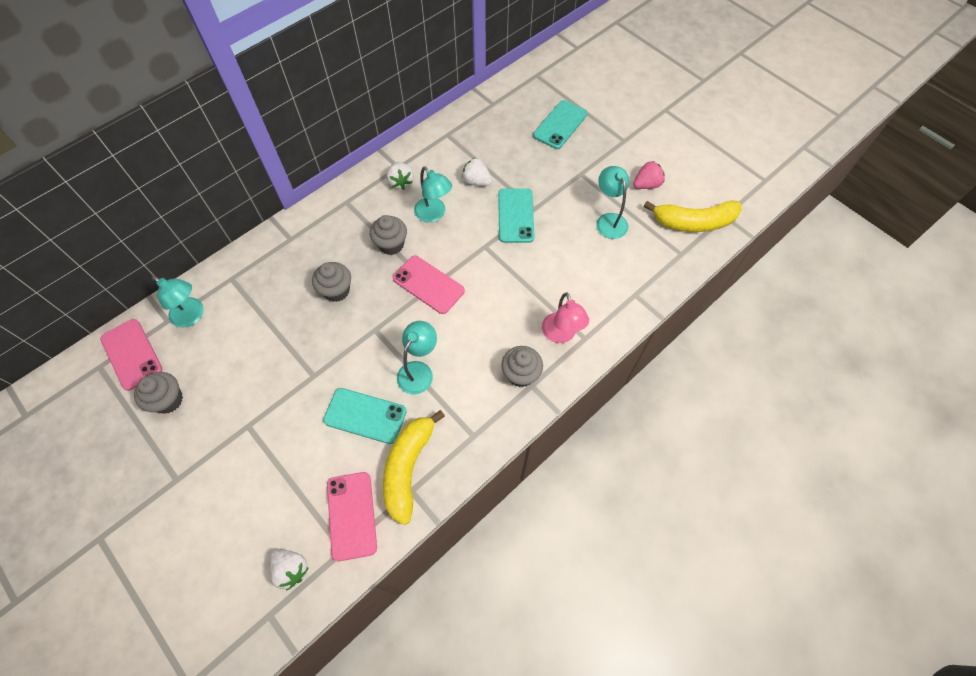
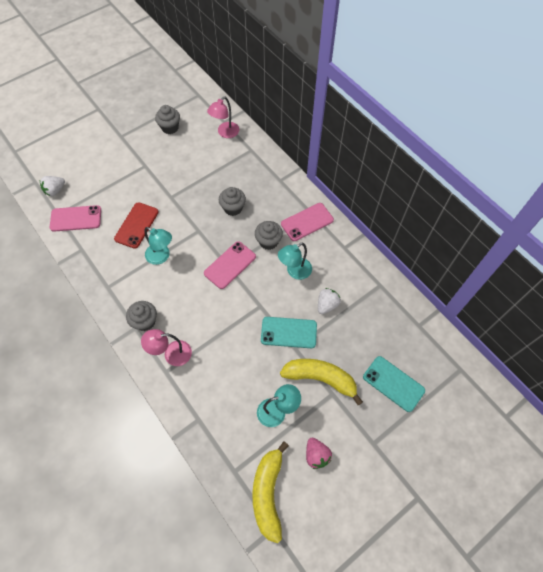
camera: 95 degrees right, 0 degrees up
pink phone [100,319,162,391] -> pink phone moved to [281,203,334,241]
turquoise lamp [152,276,204,328] -> pink lamp [207,97,239,138]
turquoise phone [323,388,407,444] -> red phone [114,202,159,249]
yellow banana [383,410,445,525] -> yellow banana moved to [280,359,363,405]
white strawberry [387,162,414,190] -> none

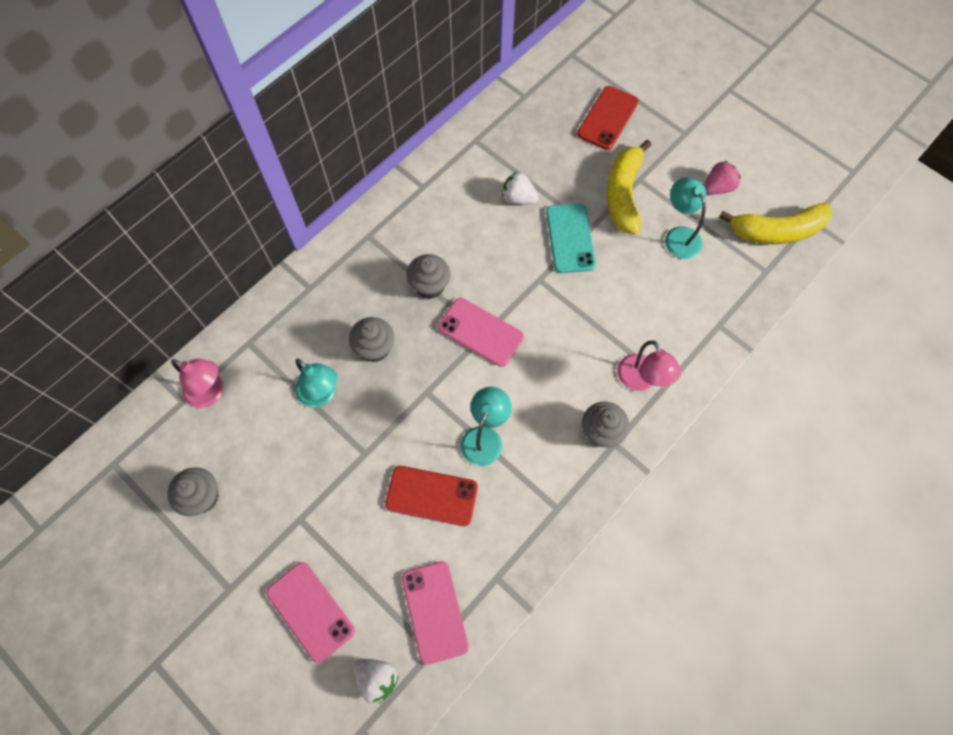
camera: 100 degrees left, 5 degrees up
turquoise lamp [278,243,312,280] -> turquoise lamp moved to [295,359,337,408]
pink phone [281,203,334,241] -> pink phone moved to [266,562,355,663]
turquoise phone [363,356,425,412] -> red phone [577,86,639,150]

